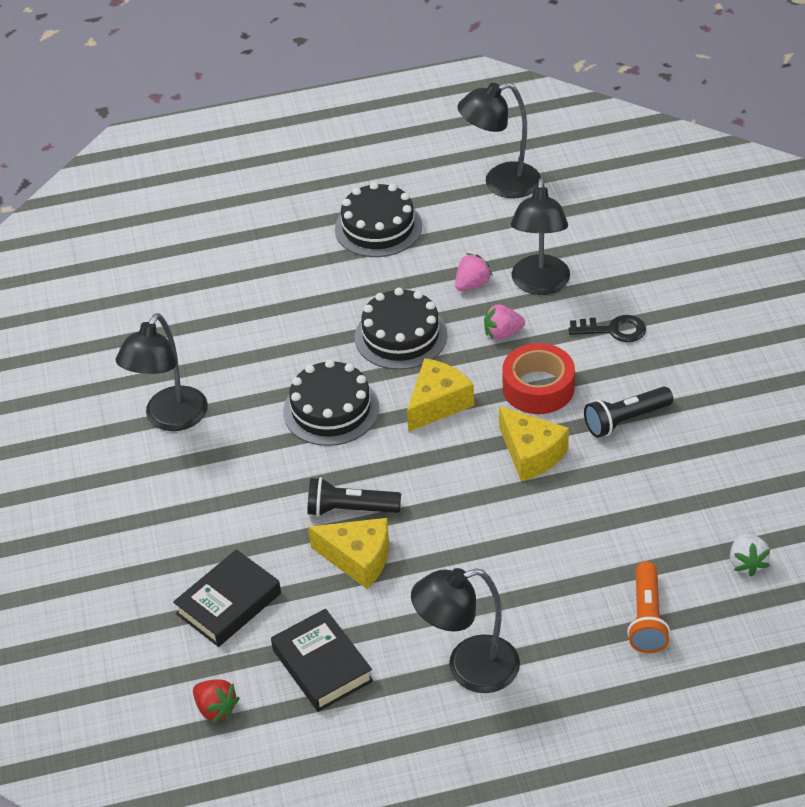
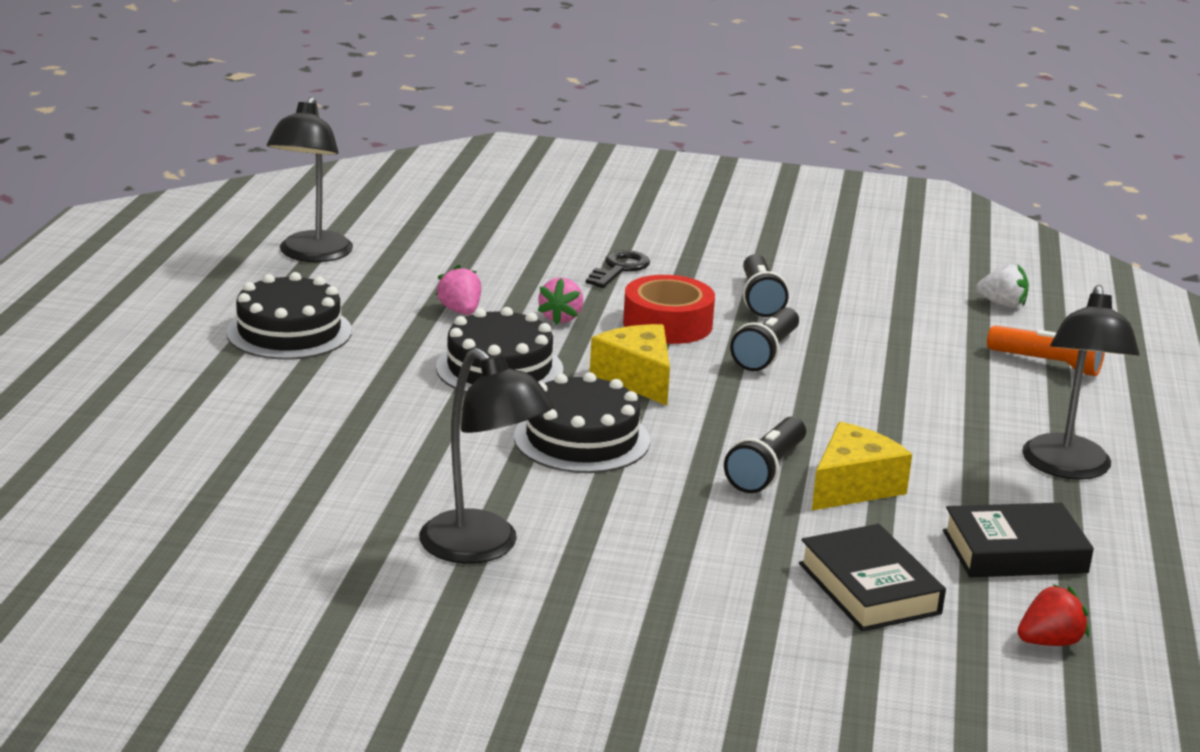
camera: 70 degrees left, 20 degrees down
yellow cheese [499,406,569,481] -> black flashlight [730,307,799,371]
black lamp [511,178,570,295] -> none

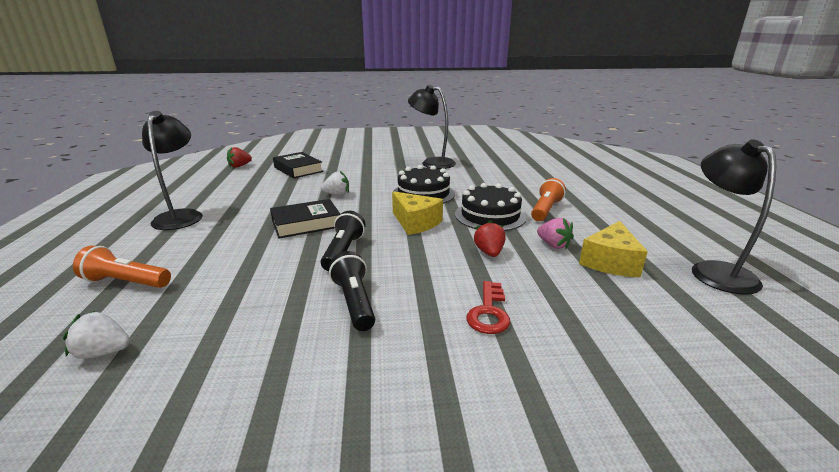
camera: 165 degrees right, 0 degrees up
black cake [226,272,352,360] -> none
pink strawberry [537,278,583,325] -> red strawberry [473,220,506,257]
black key [586,250,650,288] -> red key [466,281,510,334]
red tape [623,275,715,344] -> none
black flashlight [724,417,806,493] -> white strawberry [321,171,349,195]
yellow cheese [812,422,912,510] -> yellow cheese moved to [579,221,648,277]
black book [943,503,1094,577] -> black book moved to [270,199,340,239]
none -> orange flashlight [531,178,566,221]

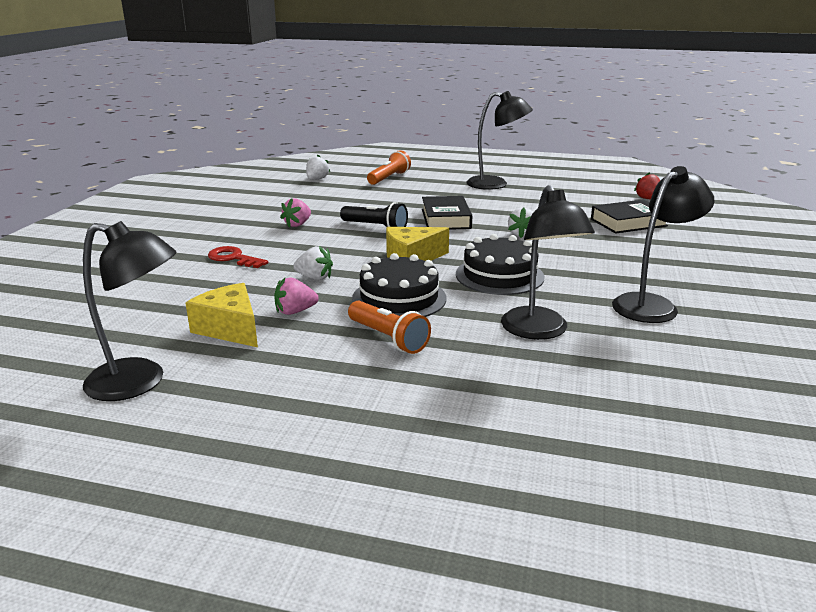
camera: 110 degrees right, 0 degrees up
black flashlight [329,251,375,331] -> pink strawberry [280,198,311,227]
red strawberry [473,220,506,257] -> white strawberry [293,246,333,280]
none -> black lamp [501,185,595,340]

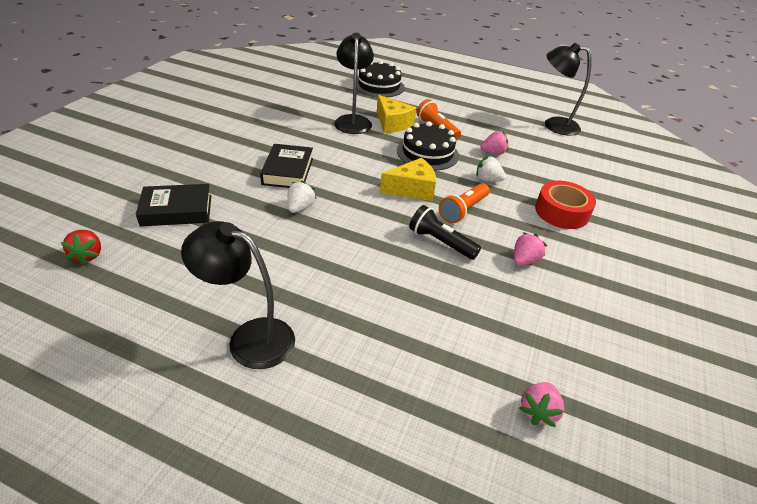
camera: 175 degrees left, 15 degrees up
yellow cheese [186,283,258,347] -> yellow cheese moved to [377,95,416,133]
red key [208,246,268,268] -> red tape [535,181,596,229]
white strawberry [306,155,330,180] -> pink strawberry [519,382,565,427]
orange flashlight [367,150,411,185] -> orange flashlight moved to [439,183,490,223]
black book [422,196,472,230] -> black book moved to [260,144,313,188]
black cake [456,234,545,295] -> black cake moved to [357,60,405,97]
black lamp [612,166,714,323] -> none

